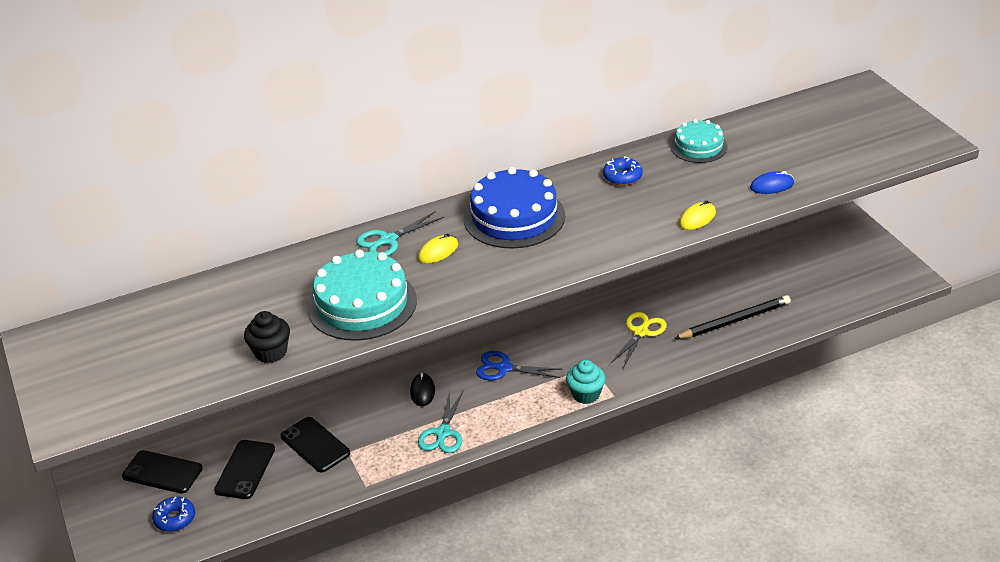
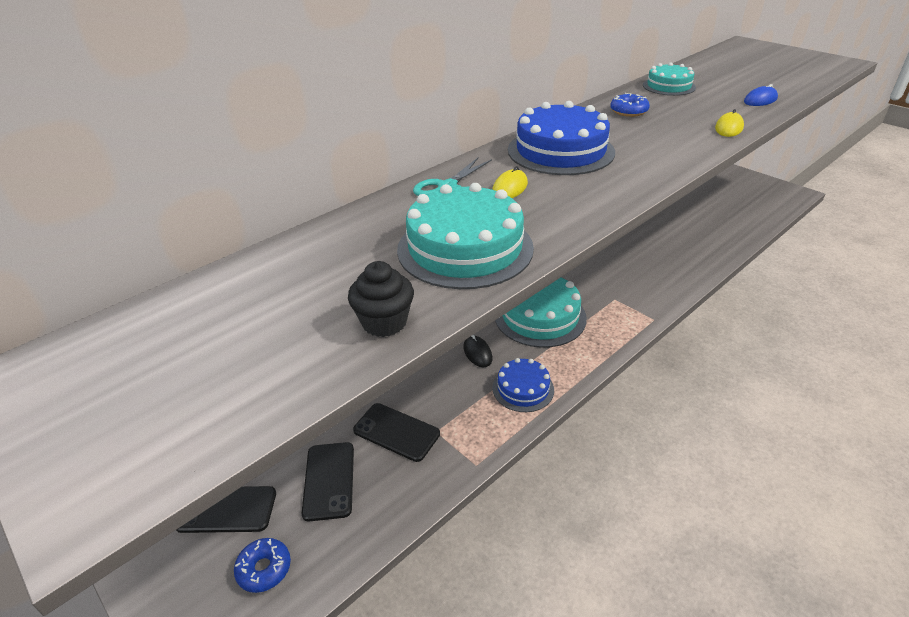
camera: 20 degrees left, 0 degrees up
turquoise scissors [418,390,463,453] -> blue cake [493,358,554,412]
blue scissors [476,351,563,380] -> turquoise cake [495,277,587,348]
turquoise cupcake [566,360,606,404] -> none
yellow scissors [611,312,667,368] -> none
black pencil [674,295,791,339] -> none

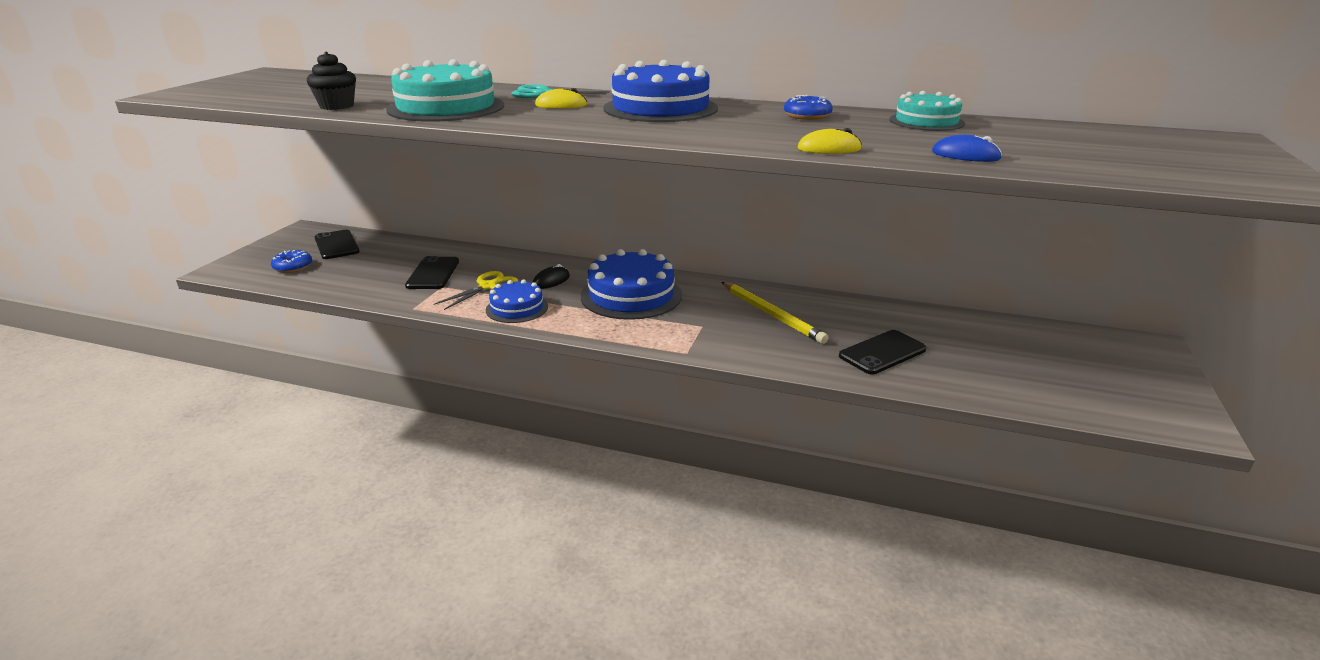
camera: 60 degrees right, 10 degrees down
black phone [302,442,354,521] -> black phone moved to [839,330,926,374]
turquoise cake [495,277,587,348] -> blue cake [581,249,682,320]
none -> yellow scissors [434,271,518,310]
none -> yellow pencil [721,282,828,344]

